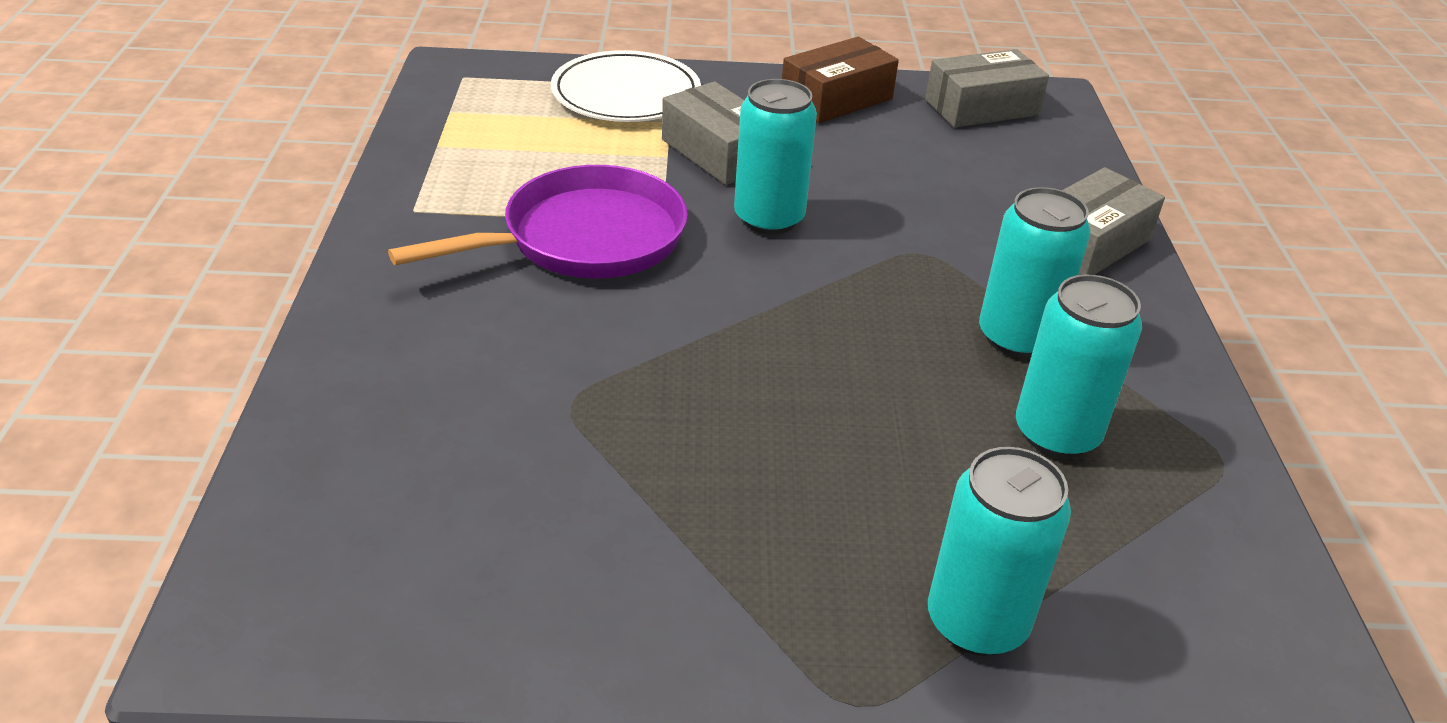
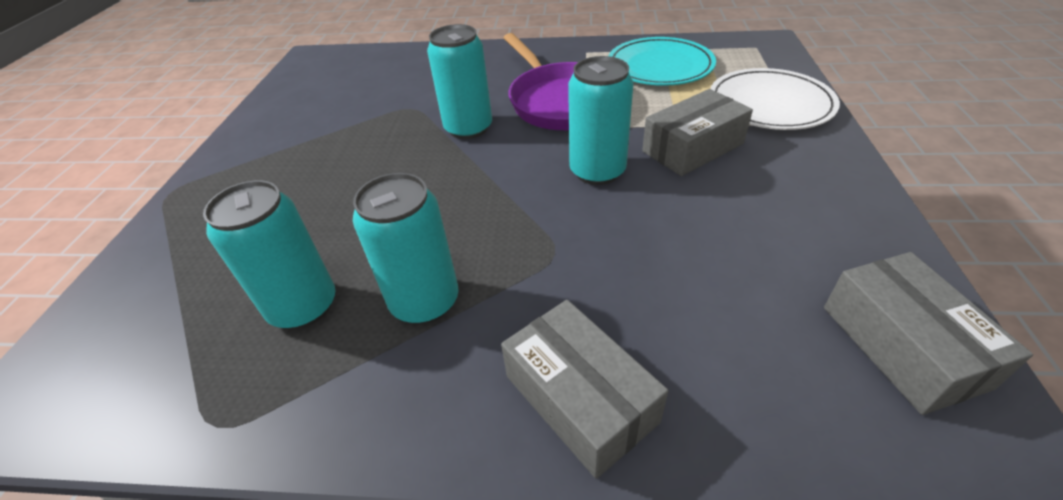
camera: 100 degrees right, 5 degrees up
brown box [782,37,899,123] -> none
turquoise can [928,447,1071,656] -> turquoise can moved to [427,24,492,139]
none -> turquoise plate [608,37,716,86]

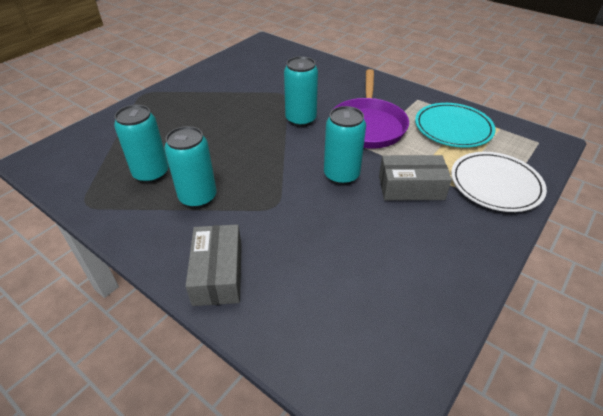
camera: 30 degrees right, 0 degrees up
grey box [824,252,1033,415] -> none

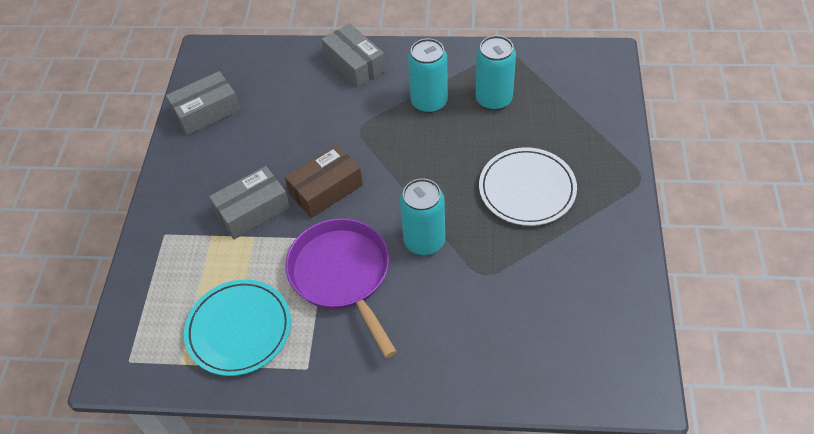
camera: 150 degrees right, 10 degrees up
turquoise can [324,106,366,185] -> brown box [285,145,363,218]
white plate [451,152,547,212] -> white plate moved to [479,147,577,226]
none -> grey box [166,71,240,135]

